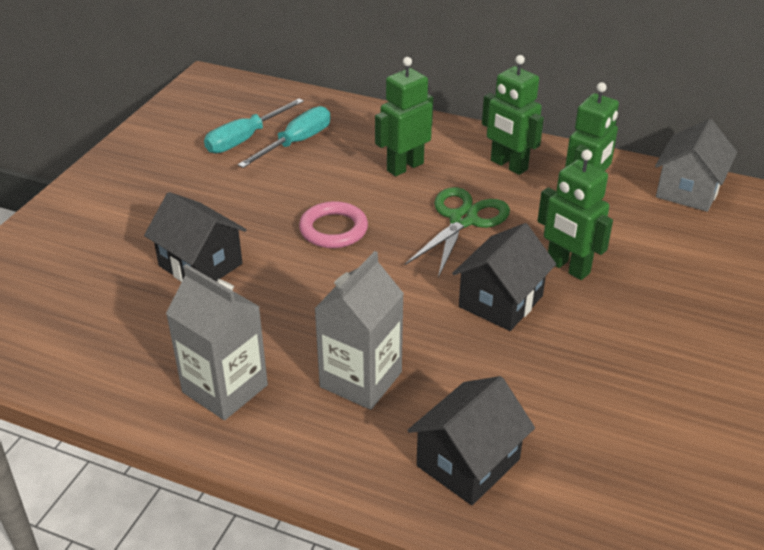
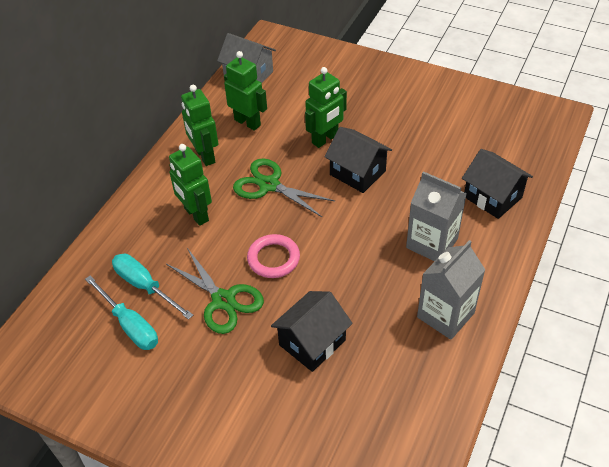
camera: 85 degrees left, 10 degrees up
green robot [482,55,544,175] -> green robot turned 105 degrees clockwise [181,85,219,166]
none -> green scissors [166,248,264,334]

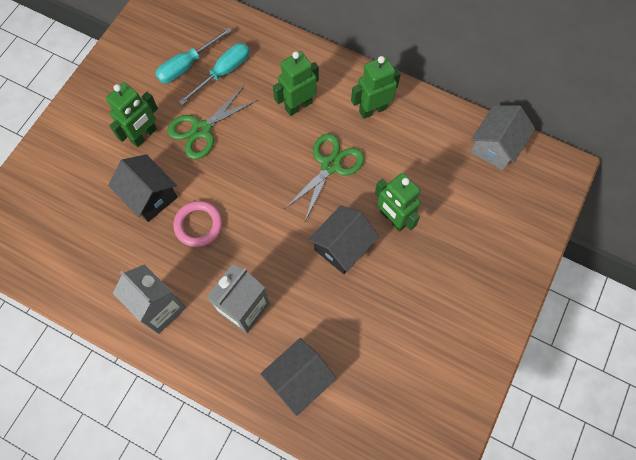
camera: 90 degrees right, 20 degrees up
green robot [224,51,267,131] -> green robot moved to [106,82,158,147]
pink ring [247,234,300,278] -> pink ring moved to [173,201,222,247]

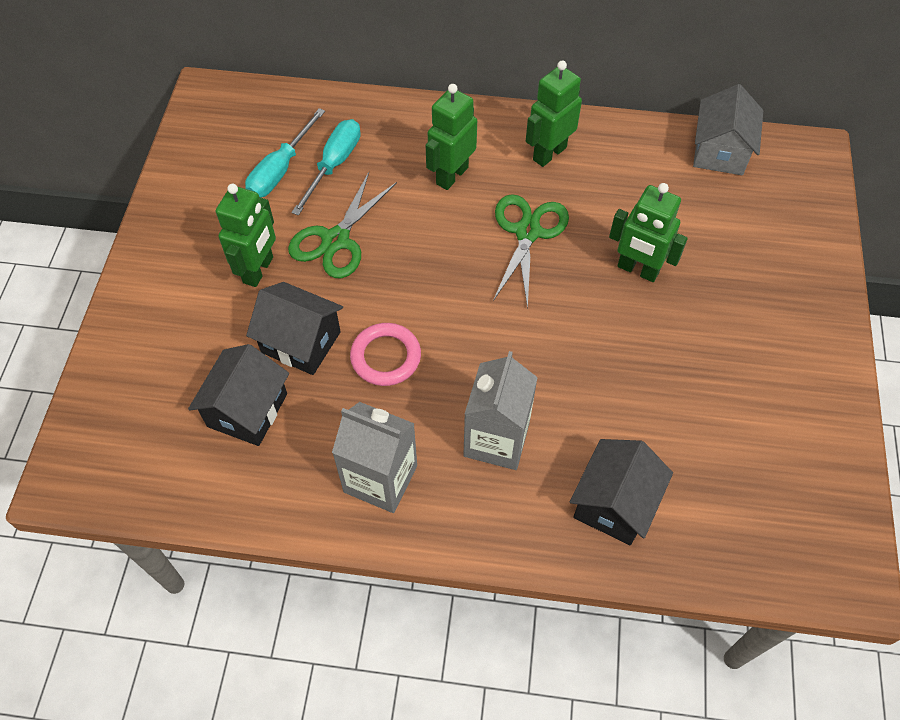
camera: 20 degrees left, 10 degrees down
black house [308,205,379,274] -> black house moved to [188,344,289,446]

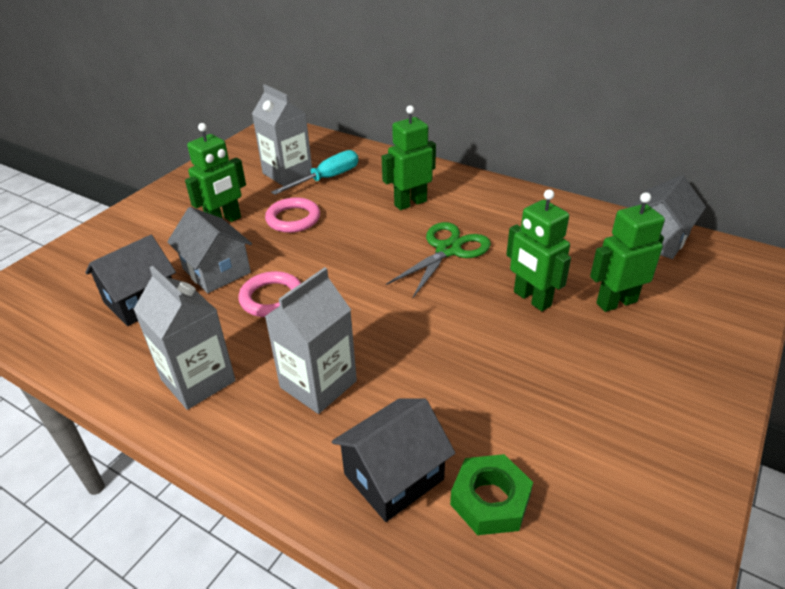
camera: 25 degrees right, 20 degrees down
turquoise screwdriver [245,108,325,197] -> grey carton [252,84,312,186]
black house [246,282,343,375] -> grey house [167,207,252,293]
green scissors [288,172,397,278] -> pink ring [265,197,320,233]
green robot [526,61,582,167] -> green robot moved to [590,192,665,312]
none -> green nut [450,454,533,535]

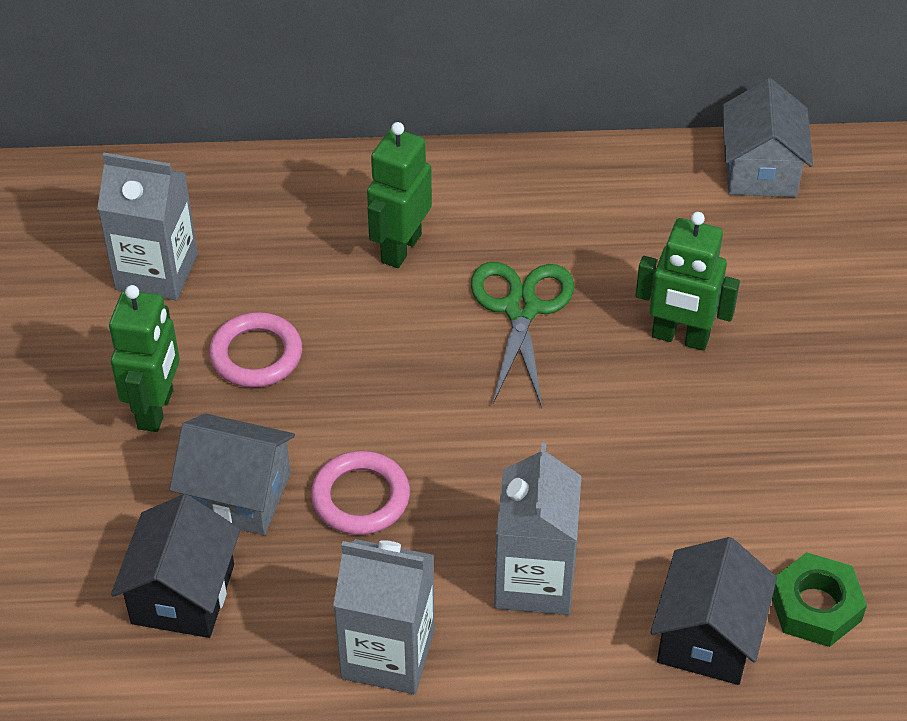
camera: 35 degrees left, 10 degrees up
turquoise screwdriver [271,150,358,195] -> none
green robot [590,192,665,312] -> none

